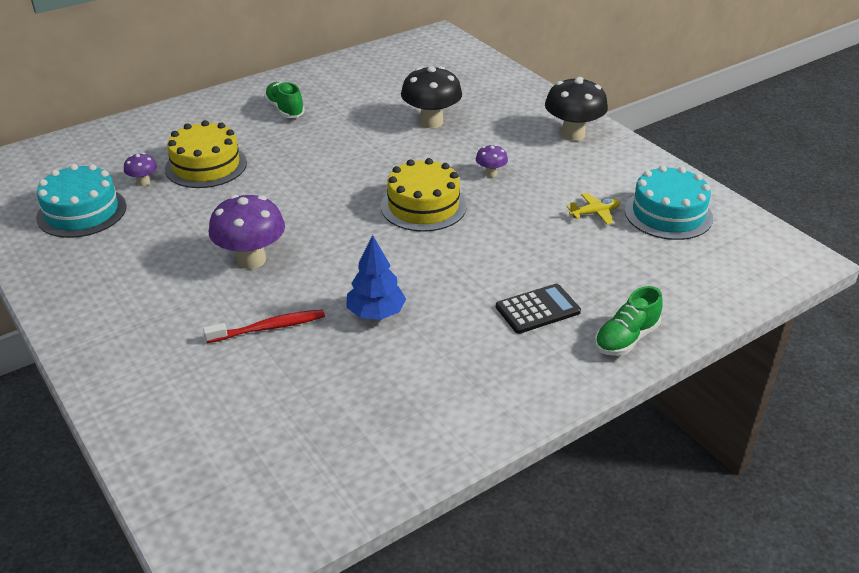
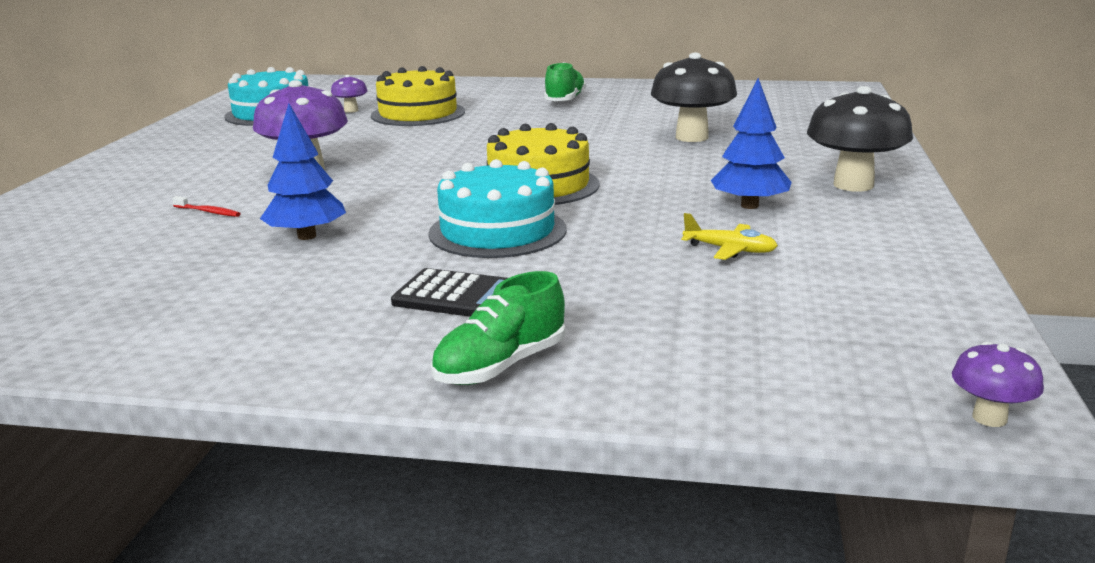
camera: 45 degrees right, 15 degrees down
red toothbrush [203,309,325,343] -> red toothbrush [172,196,241,217], size x0.55
purple mushroom [476,145,508,177] -> purple mushroom moved to [952,342,1044,427]
green shoe [595,286,663,356] -> green shoe turned 45 degrees counterclockwise [431,271,565,385]
turquoise cake [625,165,713,240] -> turquoise cake moved to [428,159,567,258]
none -> blue tree [711,78,792,209]

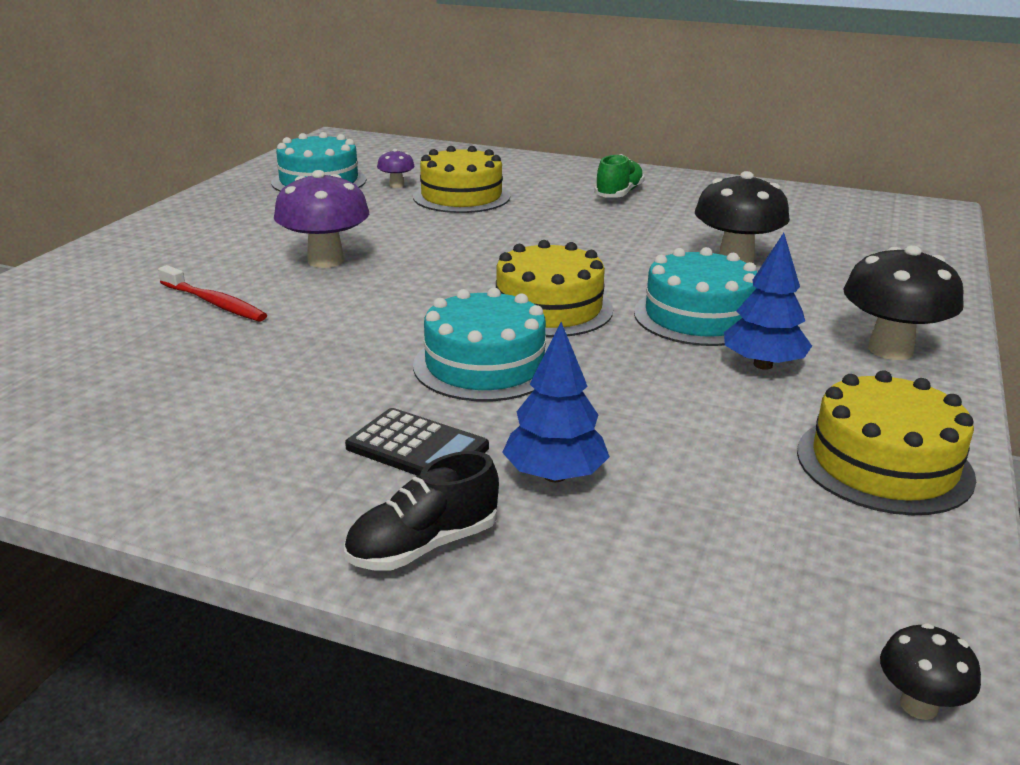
camera: 10 degrees right, 5 degrees up
red toothbrush [172,196,241,217] -> red toothbrush [158,265,267,322], size x1.83
blue tree [260,103,346,240] -> blue tree moved to [502,322,610,482]
green shoe [431,271,565,385] -> black shoe [344,451,499,570]
yellow plane [681,213,778,260] -> none
purple mushroom [952,342,1044,427] -> black mushroom [880,623,981,720]
none -> turquoise cake [634,247,757,346]
none -> yellow cake [797,370,976,515]

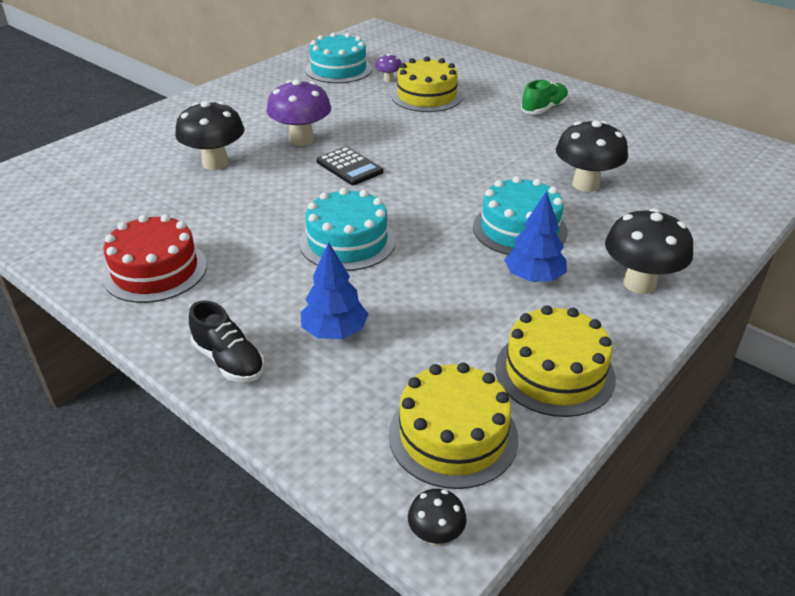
camera: 20 degrees right, 10 degrees up
red toothbrush [158,265,267,322] -> black mushroom [175,101,244,170]
black shoe [344,451,499,570] -> black shoe turned 120 degrees counterclockwise [189,300,265,382]
black calculator [345,408,489,476] -> black calculator moved to [316,146,383,185]
yellow cake [496,240,613,337] -> yellow cake moved to [389,363,518,489]
none -> red cake [102,214,207,303]

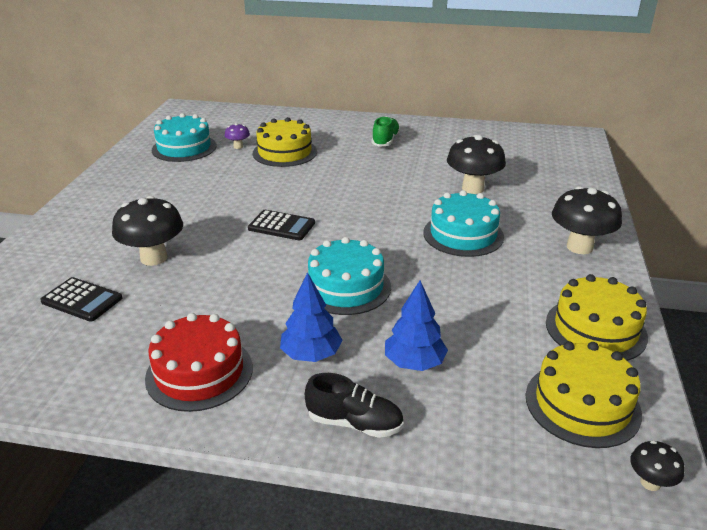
camera: 30 degrees left, 5 degrees down
purple mushroom [267,79,331,146] -> none
blue tree [504,191,567,282] -> blue tree moved to [280,272,343,362]
none -> black calculator [40,277,122,322]

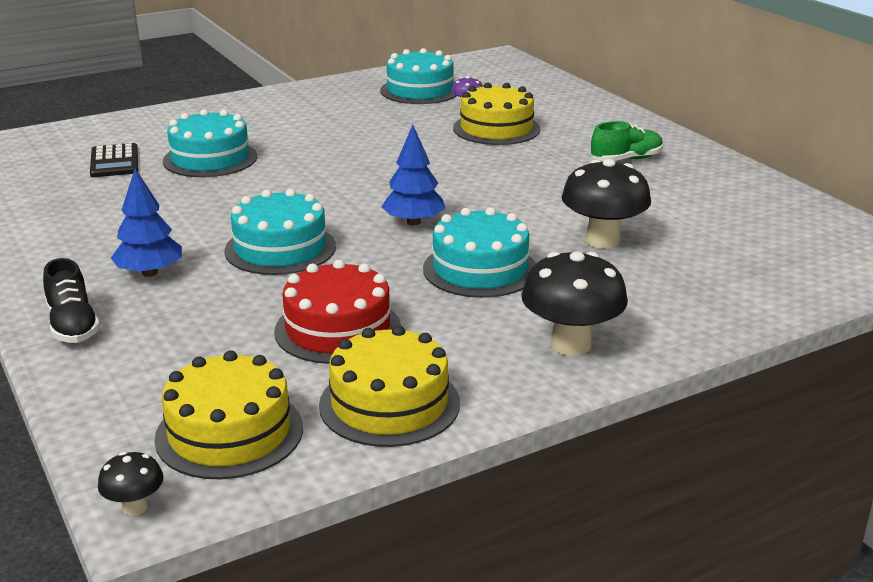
camera: 50 degrees right, 5 degrees down
black mushroom [112,196,183,266] -> turquoise cake [163,109,257,177]
red cake [145,313,253,412] -> red cake moved to [274,260,401,364]
black calculator [248,210,315,241] -> none
blue tree [385,280,448,371] -> blue tree moved to [381,125,445,225]

